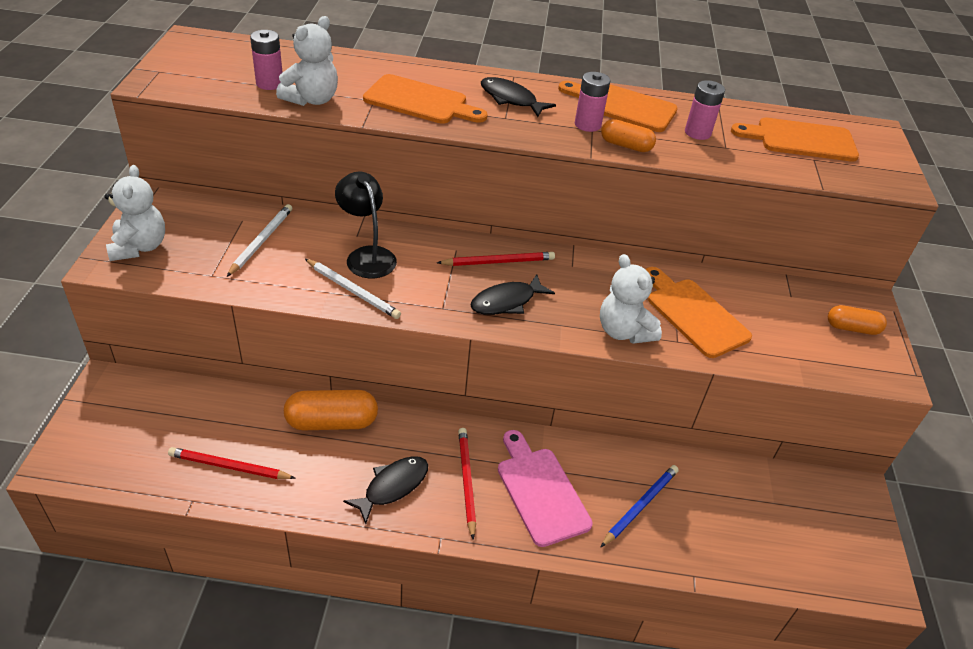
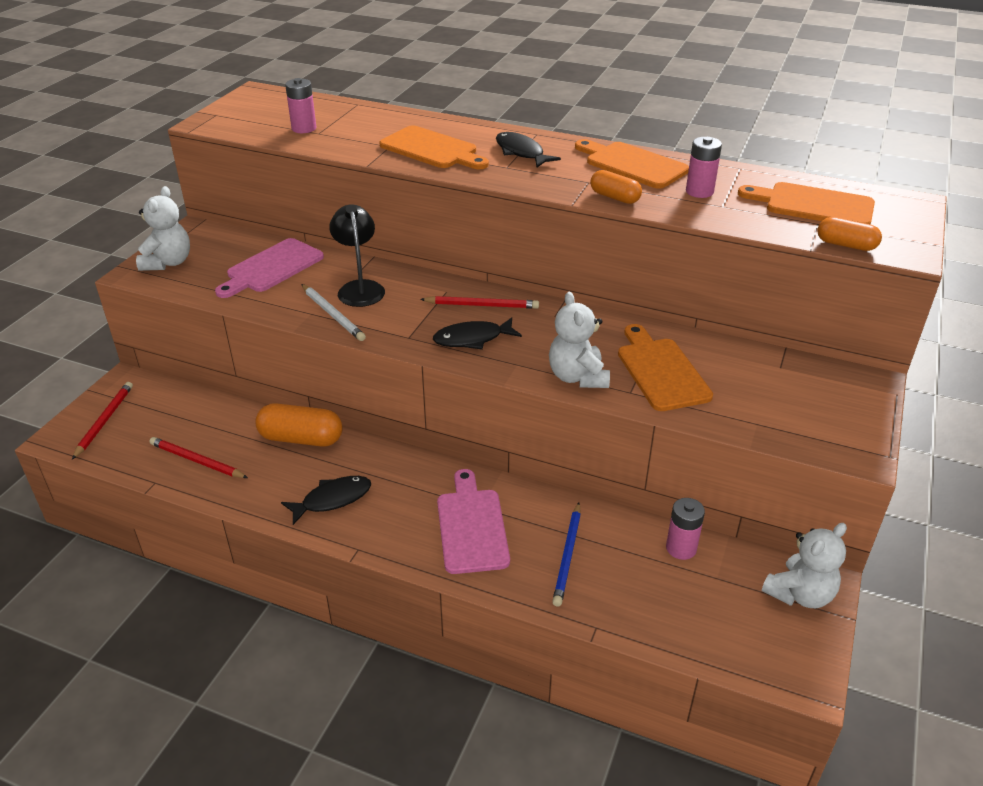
camera: 20 degrees right, 5 degrees down
white pencil [227,204,292,277] -> pink cutting board [215,238,324,298]
white teddy bear [276,16,338,106] -> white teddy bear moved to [762,523,847,608]
red pencil [458,428,476,540] -> red pencil moved to [72,382,133,460]
pink battery [575,72,610,132] -> pink battery moved to [666,498,705,560]
blue pencil [600,465,679,548] -> blue pencil turned 135 degrees clockwise [552,502,581,607]
orange capsule [828,305,887,335] -> orange capsule moved to [817,217,882,251]

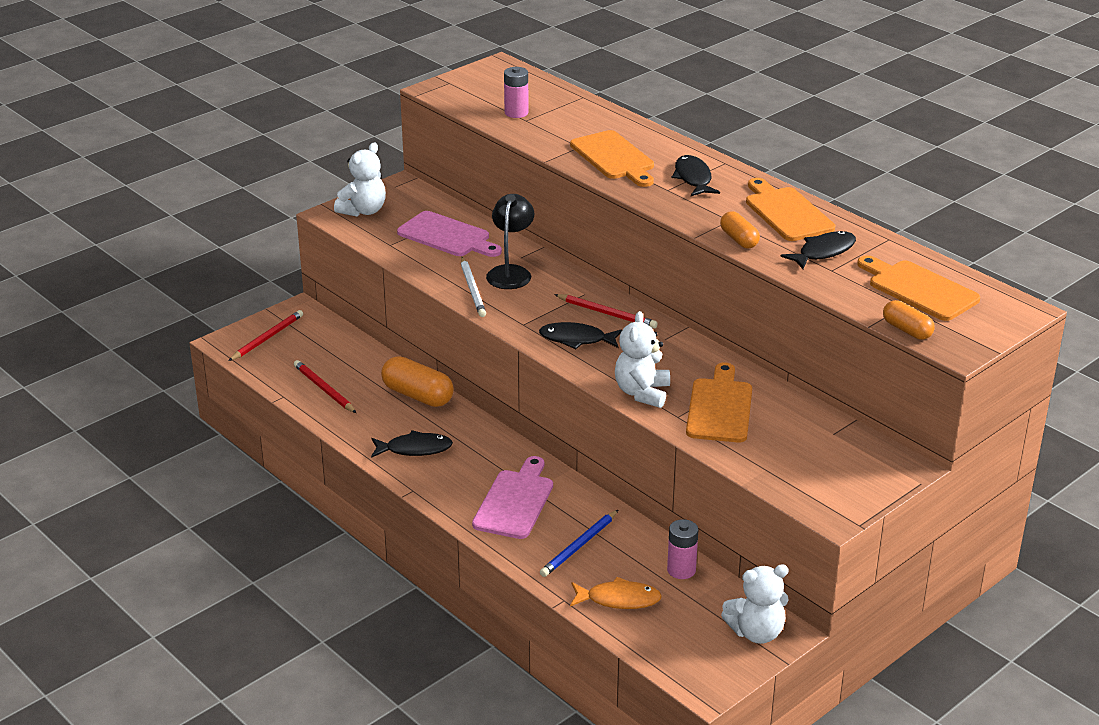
camera: 25 degrees right, 5 degrees down
pink cutting board [215,238,324,298] -> pink cutting board turned 120 degrees counterclockwise [397,211,502,257]
pink battery [686,137,722,198] -> black fish [781,231,856,269]
none -> orange fish [570,577,662,609]

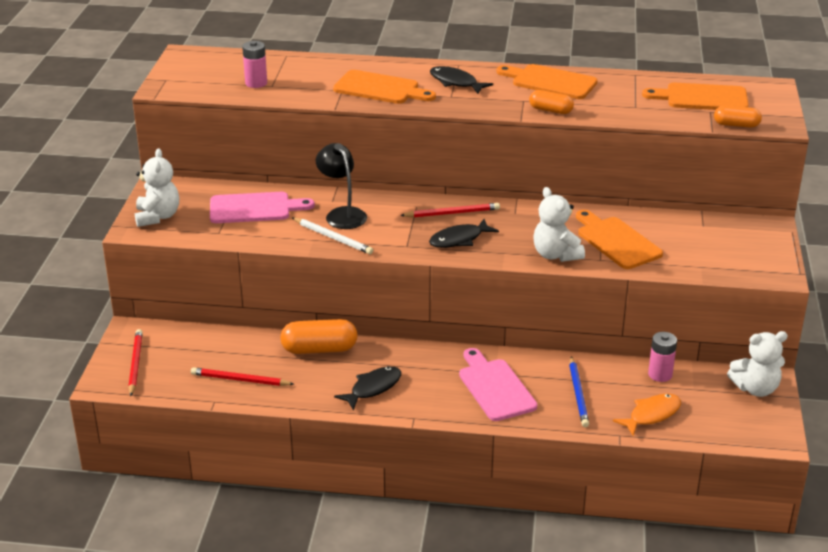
camera: 40 degrees left, 0 degrees up
white teddy bear [721,565,789,644] -> white teddy bear turned 45 degrees clockwise [727,331,788,397]
black fish [781,231,856,269] -> none

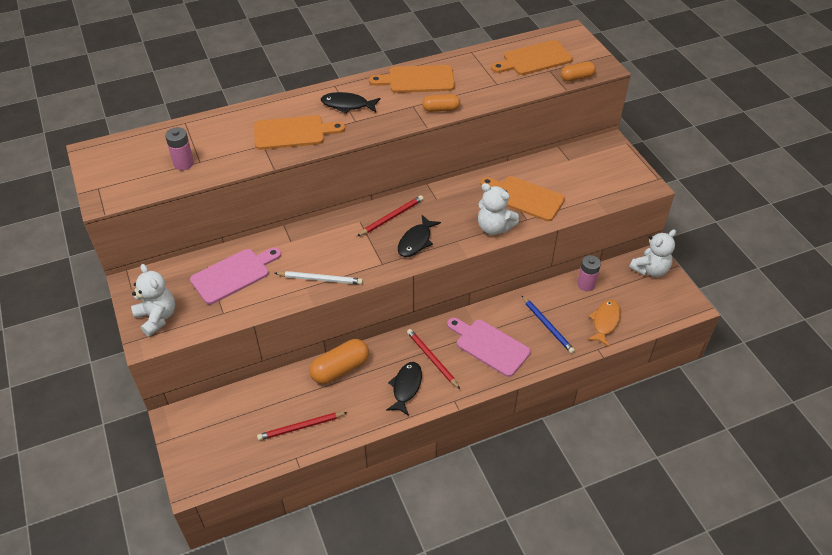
camera: 30 degrees left, 15 degrees up
red pencil [128,329,143,396] -> red pencil moved to [407,329,460,389]
black lamp [315,143,367,229] -> none

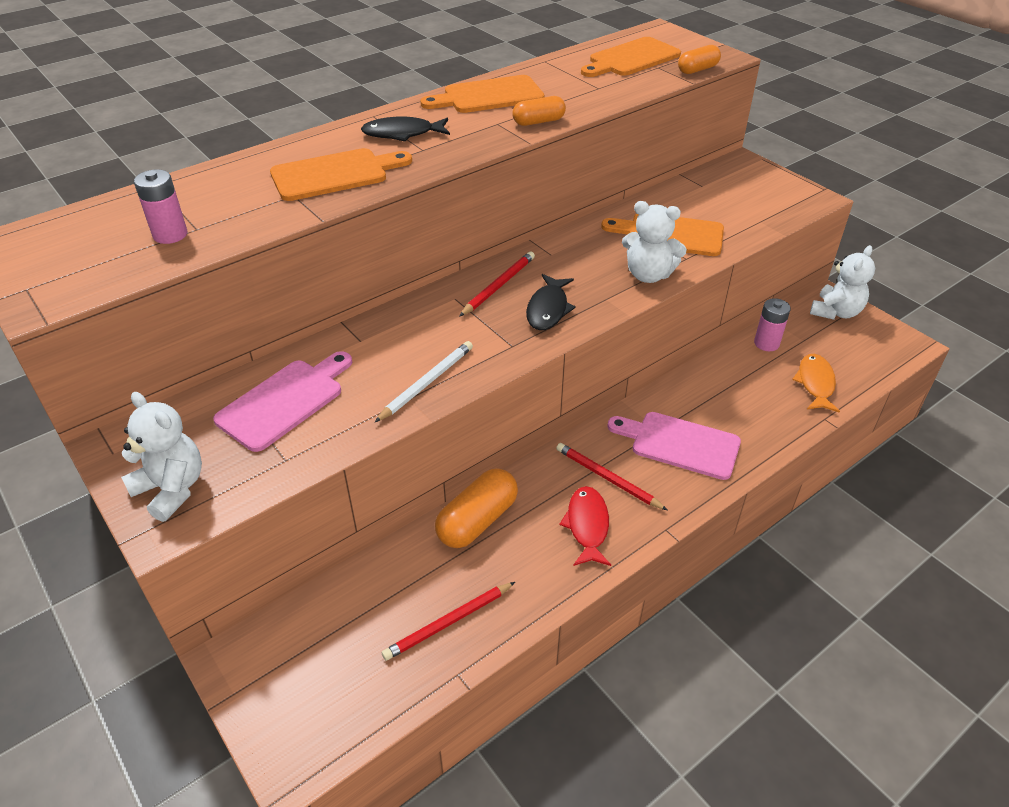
camera: 15 degrees left, 5 degrees down
white pencil [274,271,363,285] -> white pencil turned 45 degrees counterclockwise [375,341,473,422]
black fish [386,362,422,416] -> red fish [559,486,611,566]
blue pencil [521,295,575,354] -> none

